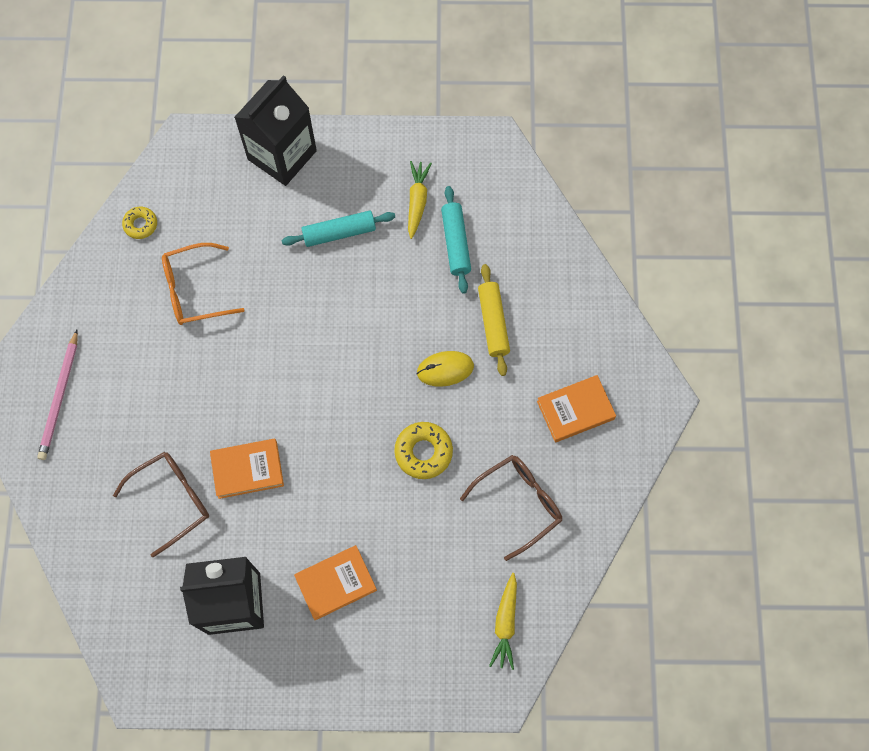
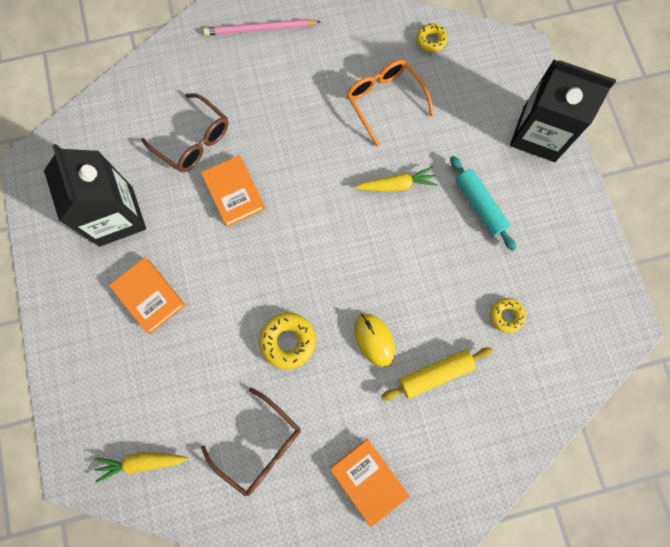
camera: 75 degrees right, 5 degrees up
yellow carrot [408,161,432,239] -> yellow carrot moved to [354,166,438,192]
turquoise rolling pin [441,186,471,294] -> yellow donut [490,298,526,333]

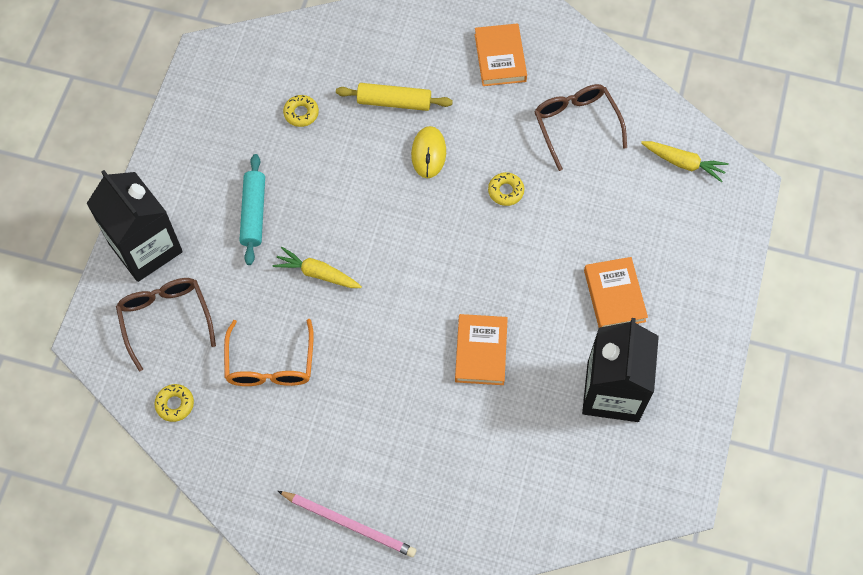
camera: 150 degrees left, 10 degrees down
brown glasses [141,93,229,172] -> brown glasses moved to [116,278,216,371]
yellow donut [259,313,316,369] -> yellow donut [488,172,524,206], size x0.63

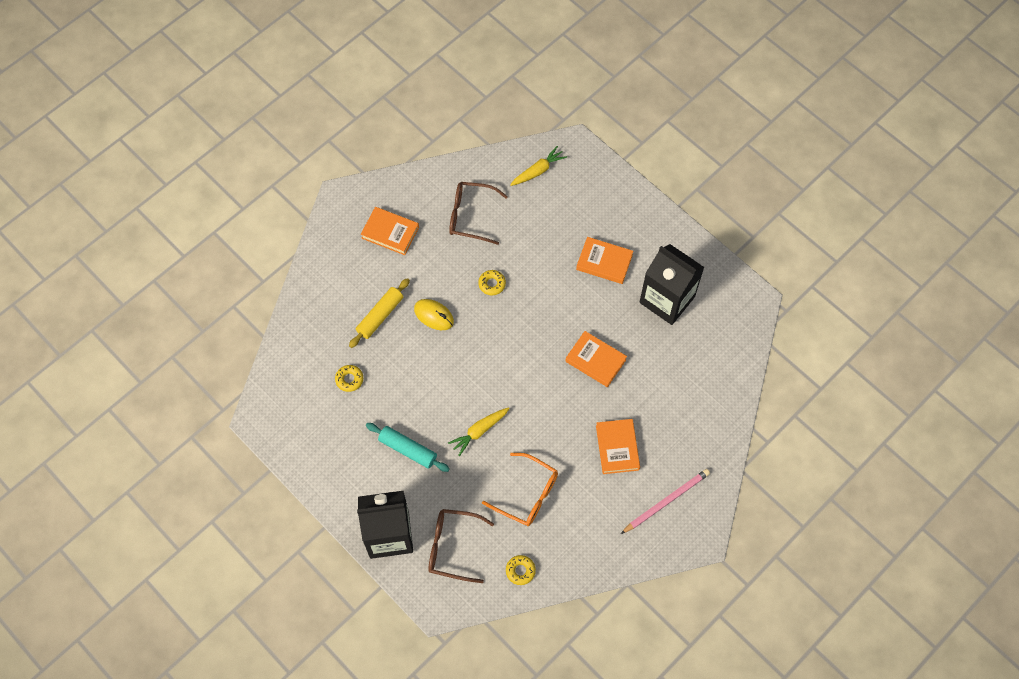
camera: 60 degrees left, 0 degrees up
none -> orange book [596,419,640,474]

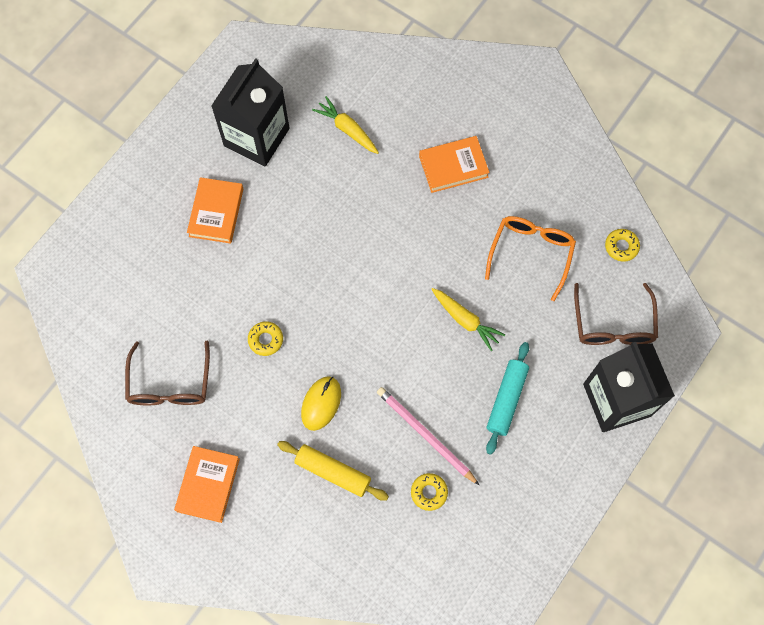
camera: 100 degrees left, 5 degrees up
yellow carrot [510,146,567,186] -> yellow carrot moved to [312,96,379,154]
orange book [565,331,627,387] -> none
pink pencil [621,469,710,534] -> pink pencil moved to [377,387,479,485]

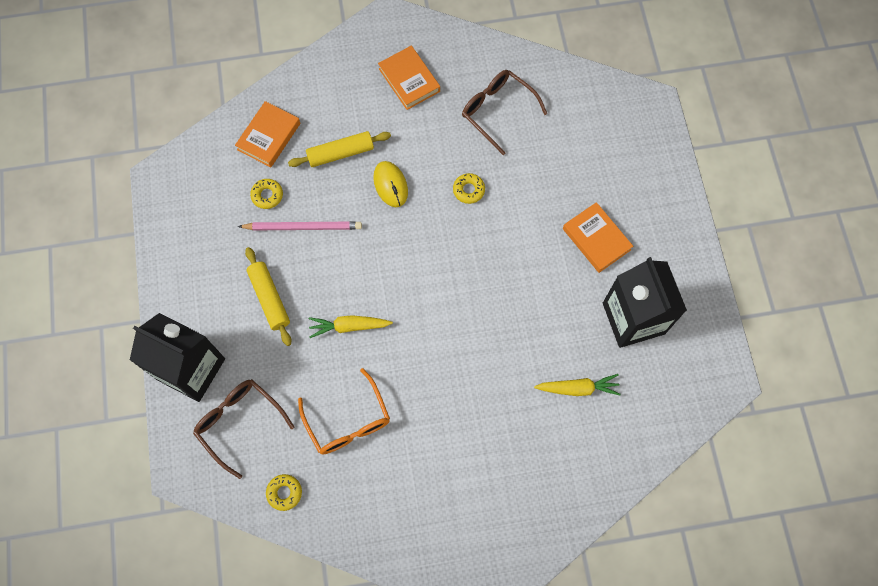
camera: 135 degrees right, 0 degrees up
orange book [419,136,490,193] -> orange book moved to [235,101,300,167]
turquoise rolling pin [486,342,529,455] -> yellow rolling pin [245,247,292,346]

